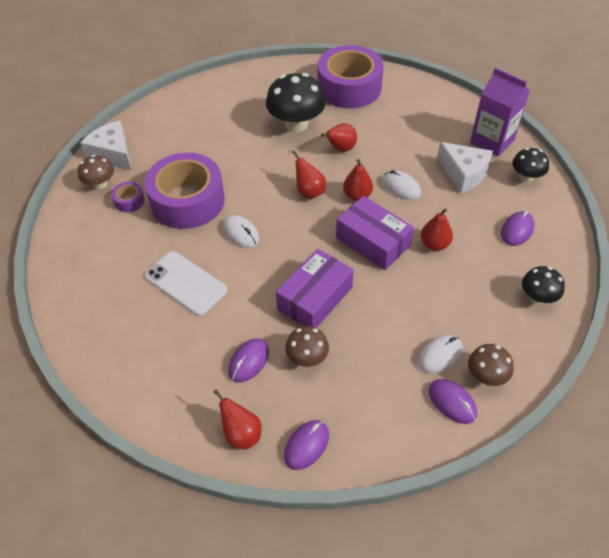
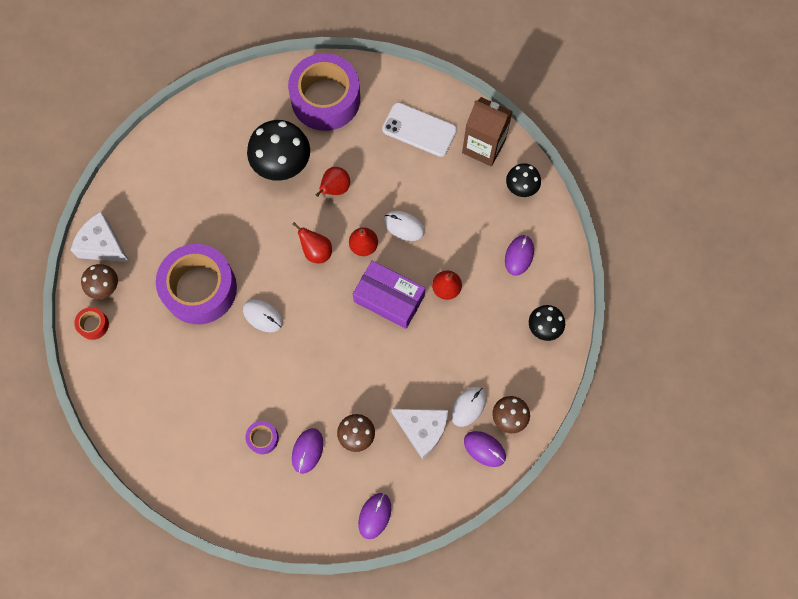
camera: 15 degrees left, 20 degrees up
purple tape [111,182,145,212] -> purple tape moved to [245,421,279,454]
white phone [145,251,227,316] -> white phone moved to [382,102,457,157]
red pear [213,389,262,449] -> none
purple box [276,249,354,328] -> none
white cheese [437,142,493,193] -> white cheese moved to [391,409,448,459]
purple carton [470,68,530,157] -> brown carton [462,97,513,167]
none -> red tape [74,307,109,340]

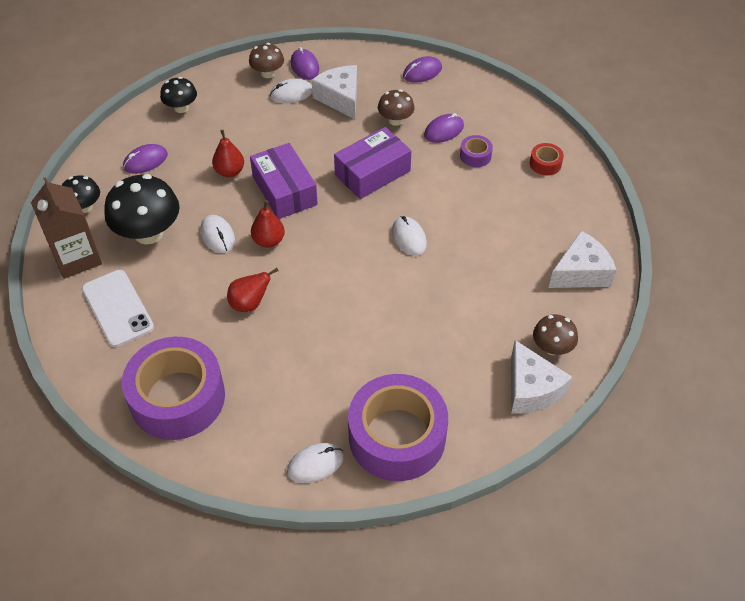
camera: 145 degrees left, 20 degrees down
red tape [74,307,109,340] -> red tape moved to [530,143,564,175]
purple tape [156,244,237,324] -> purple tape moved to [348,374,448,481]
black mushroom [247,120,310,181] -> black mushroom moved to [104,174,179,244]
red pear [292,222,332,263] -> none
none -> white mouse [287,443,344,483]
none -> purple box [334,127,411,199]
none -> white cheese [549,231,616,288]

